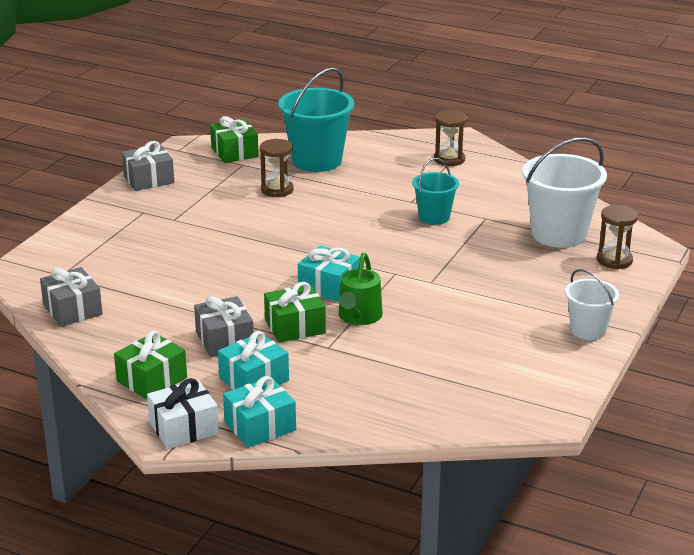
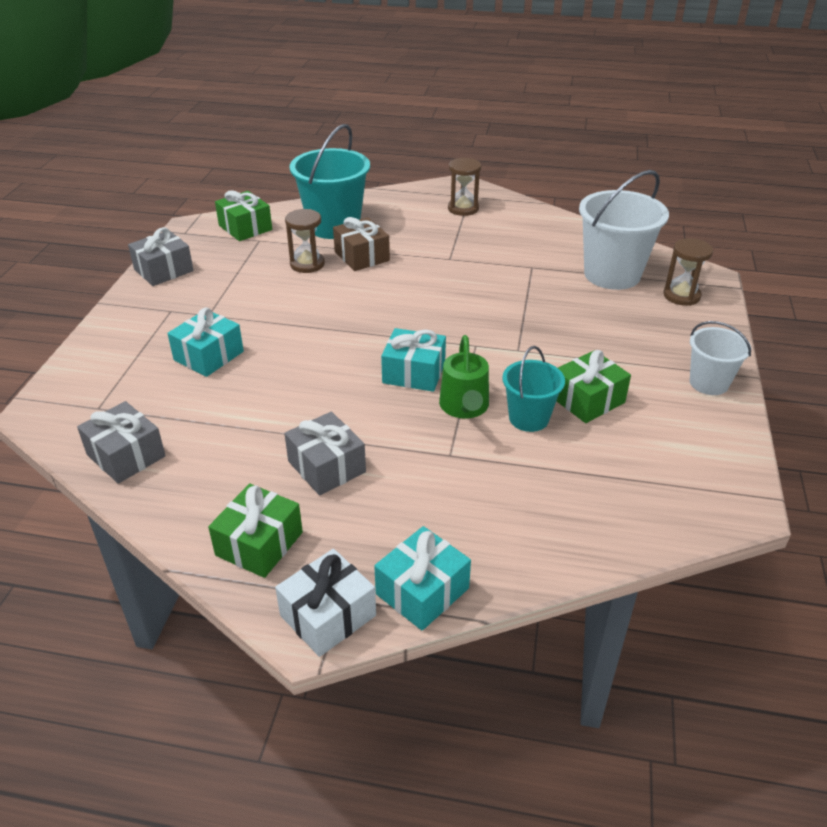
camera: 15 degrees left, 10 degrees up
turquoise gift [218,331,289,390] -> turquoise gift moved to [167,308,244,377]
green gift [264,282,326,343] -> green gift moved to [557,350,631,423]
turquoise bucket [412,158,459,225] -> turquoise bucket moved to [502,346,565,432]
none -> brown gift [333,217,390,271]

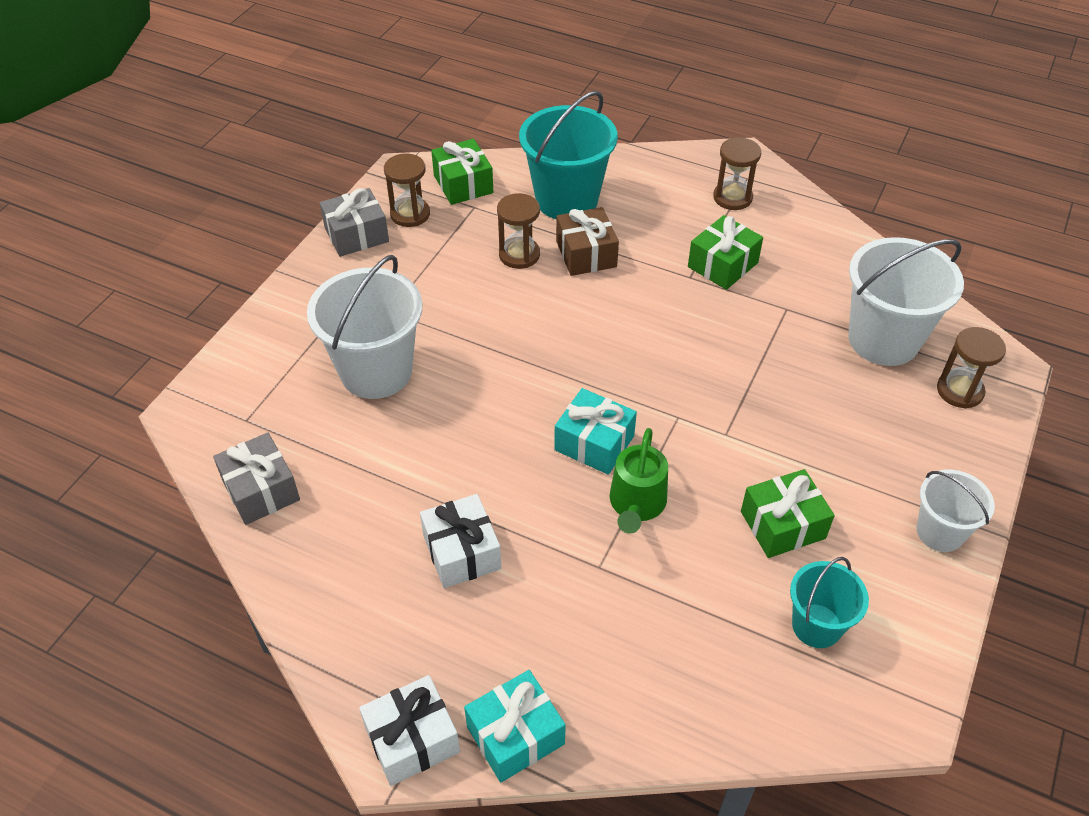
camera: 15 degrees right, 10 degrees up
turquoise gift [167,308,244,377] -> white bucket [307,255,422,399]
green gift [208,483,303,578] -> green gift moved to [688,215,763,290]
grey gift [284,412,366,495] -> white gift [420,494,501,588]
turquoise bucket [502,346,565,432] -> turquoise bucket moved to [790,557,869,648]
none -> brown hourglass [384,153,430,227]

